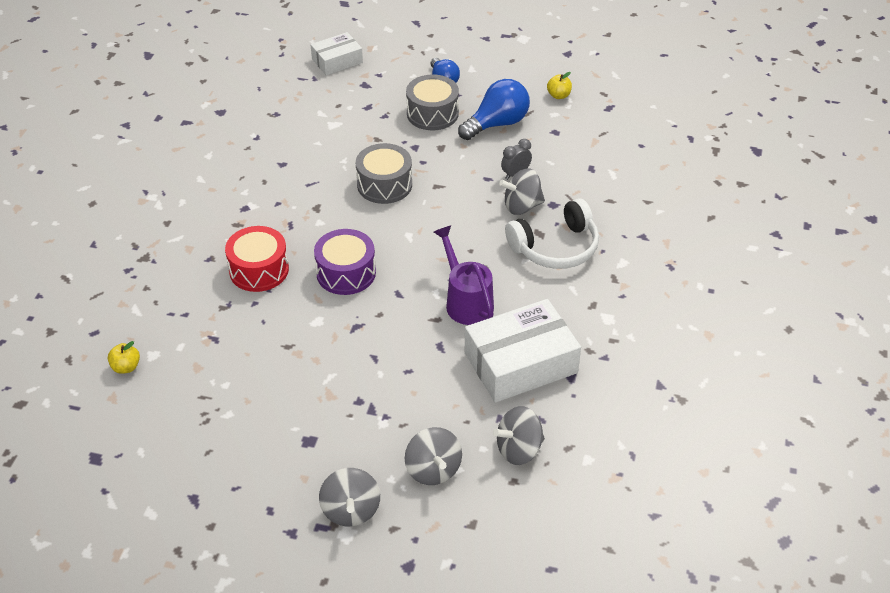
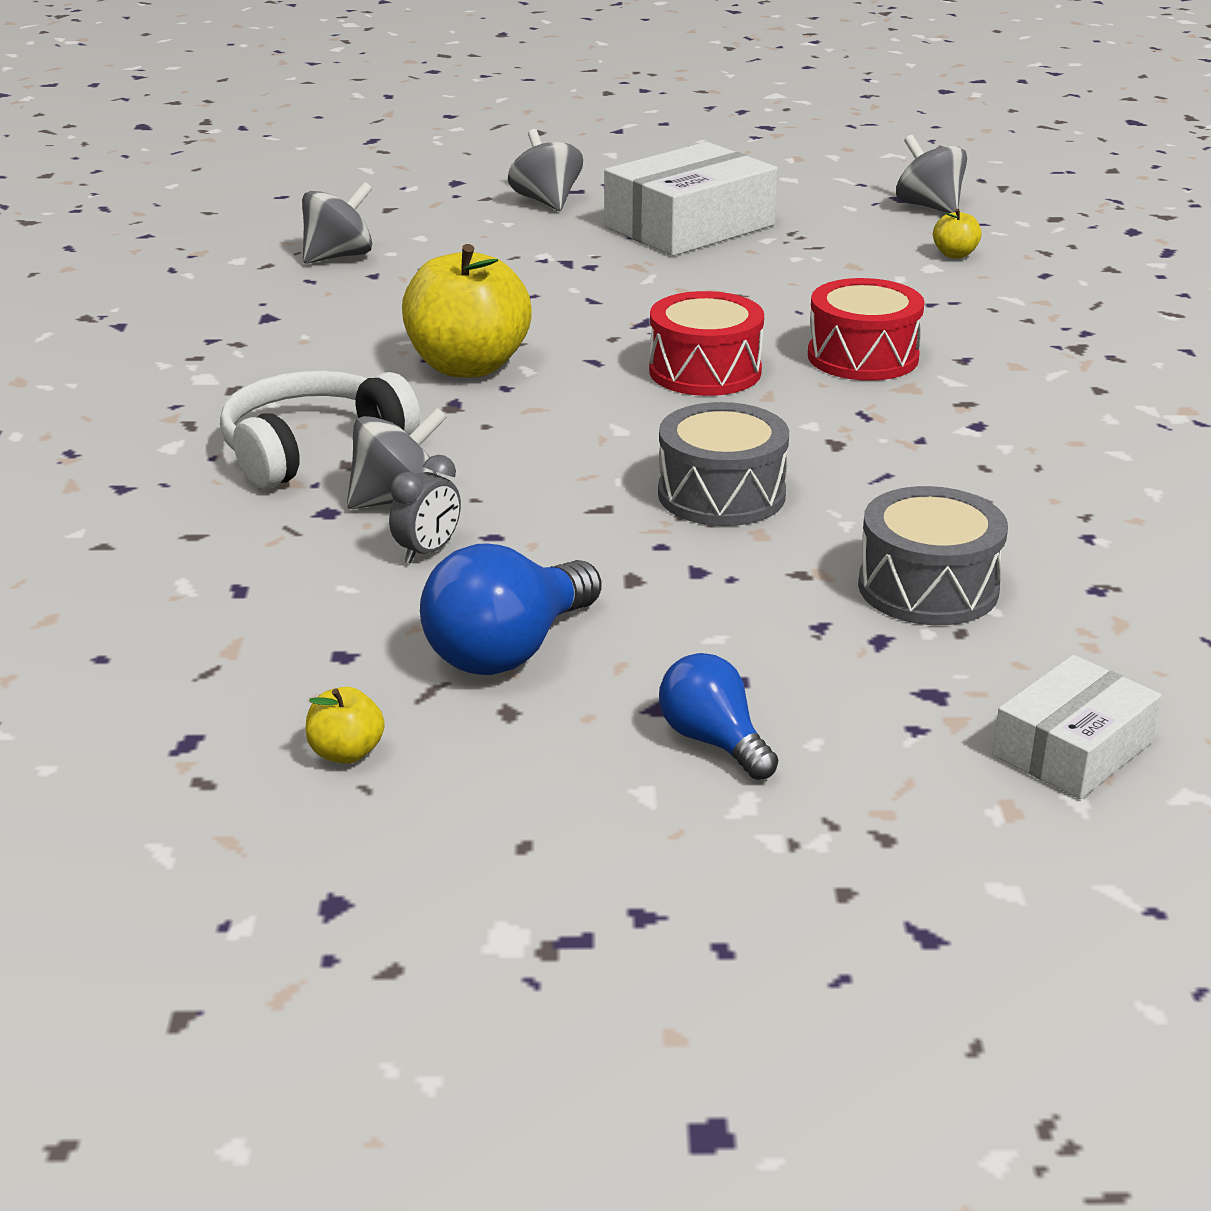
camera: 165 degrees right, 15 degrees down
purple drum [314,229,376,295] -> red drum [649,291,764,396]
grey spinning top [405,427,462,485] -> grey spinning top moved to [896,135,967,213]
grey drum [406,74,459,130] -> grey drum moved to [858,486,1008,625]
purple watering can [434,226,494,325] -> yellow apple [402,244,532,378]
white box [465,299,581,403] -> white box moved to [604,142,778,256]

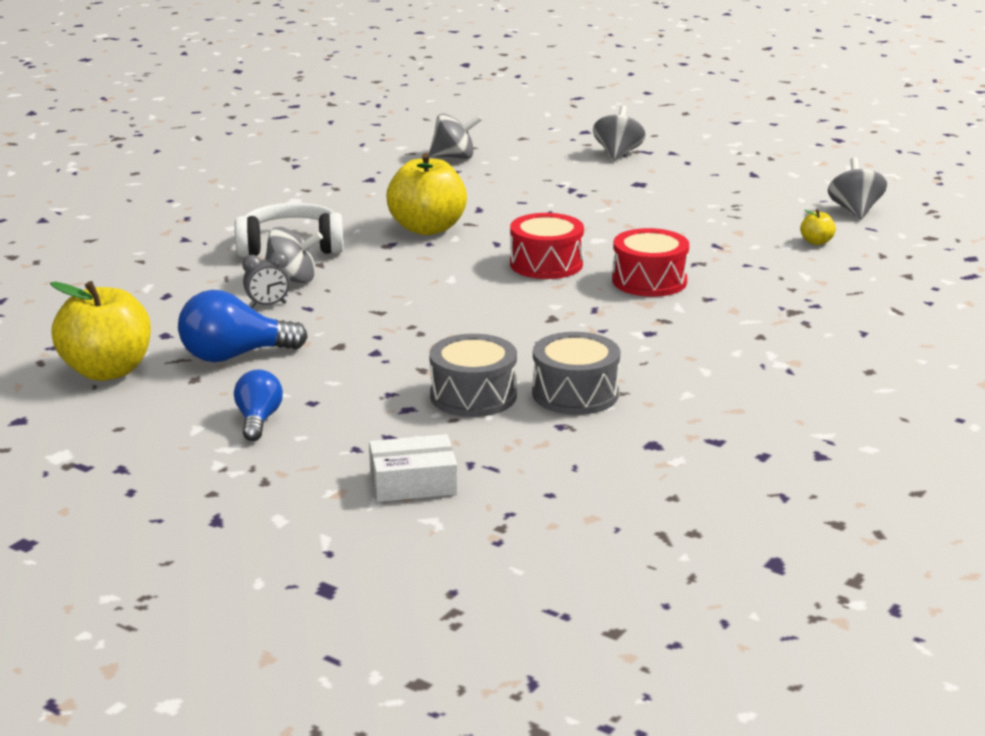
camera: 35 degrees right, 5 degrees down
yellow apple [305,687,385,764] -> yellow apple [50,281,151,381], size x2.35
white box [604,142,778,256] -> none
grey drum [658,402,789,526] -> grey drum moved to [532,332,620,415]

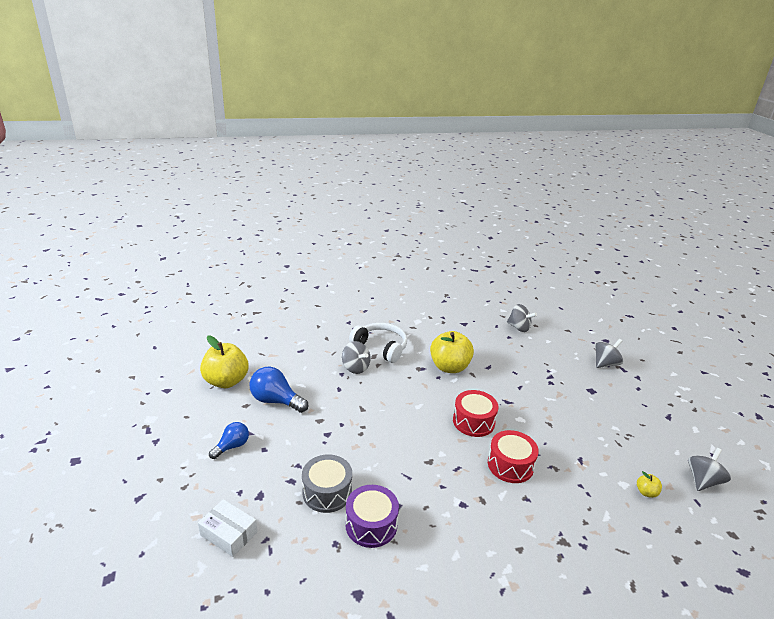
camera: 40 degrees right, 5 degrees up
grey clock [242,252,290,308] -> none
grey drum [532,332,620,415] -> purple drum [345,485,399,548]

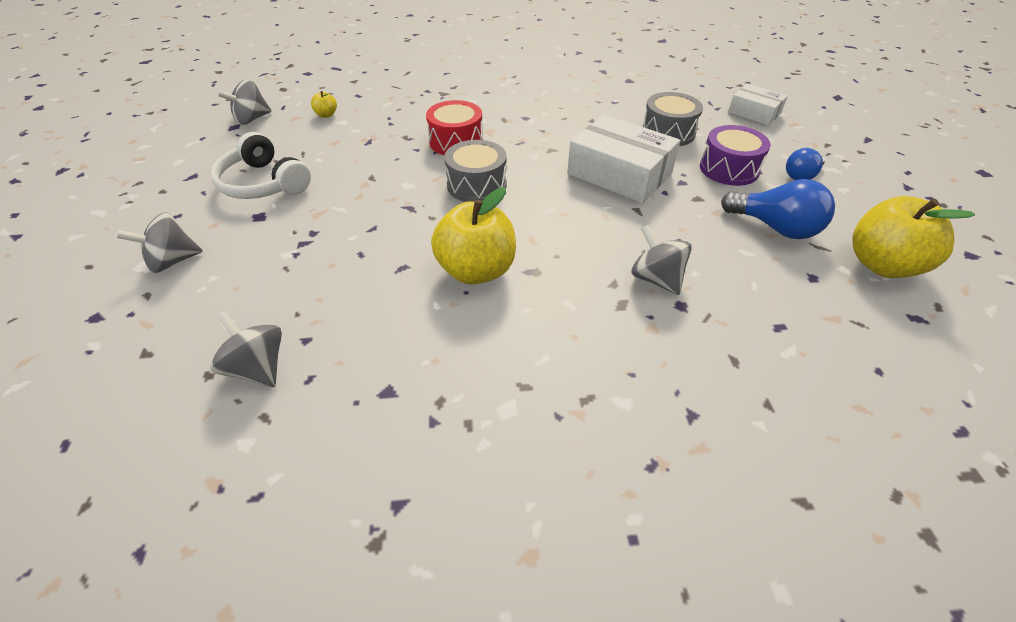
camera: 170 degrees left, 15 degrees up
purple drum [345,485,399,548] -> purple drum moved to [700,125,771,186]
white headphones [349,323,407,363] -> white headphones moved to [211,132,311,199]
red drum [453,390,498,437] -> grey drum [444,140,507,202]
none -> white box [567,115,680,203]

